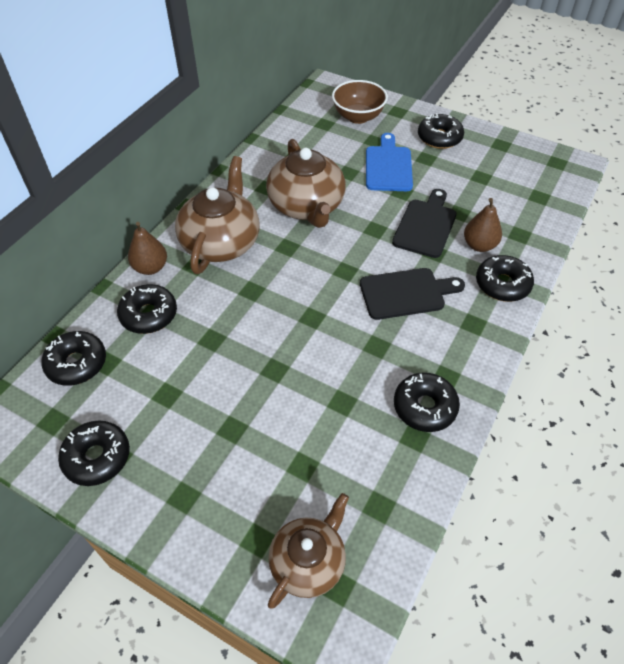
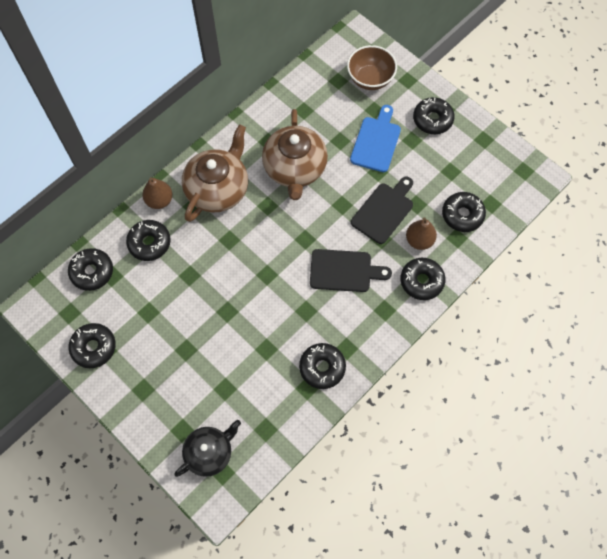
camera: 15 degrees right, 15 degrees up
brown teapot [268,493,349,609] -> black teapot [174,420,241,477]
none -> black donut [442,192,486,232]

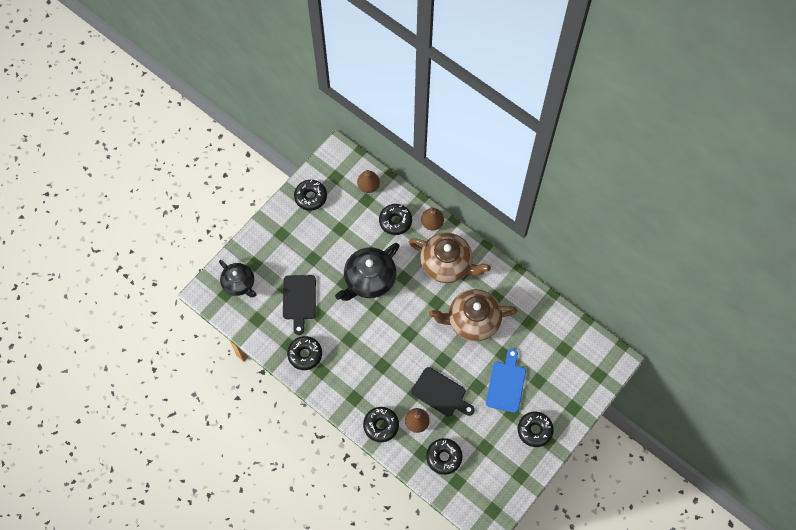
camera: 85 degrees right, 0 degrees up
black donut [68,248,113,291] -> brown pear [357,170,380,193]
black cutting board [310,249,392,292] -> black cutting board moved to [283,275,316,335]
brown bowl [347,45,397,90] -> none
blue cutting board [350,105,401,172] -> blue cutting board turned 90 degrees counterclockwise [486,348,526,413]
none -> black teapot [335,243,399,301]

